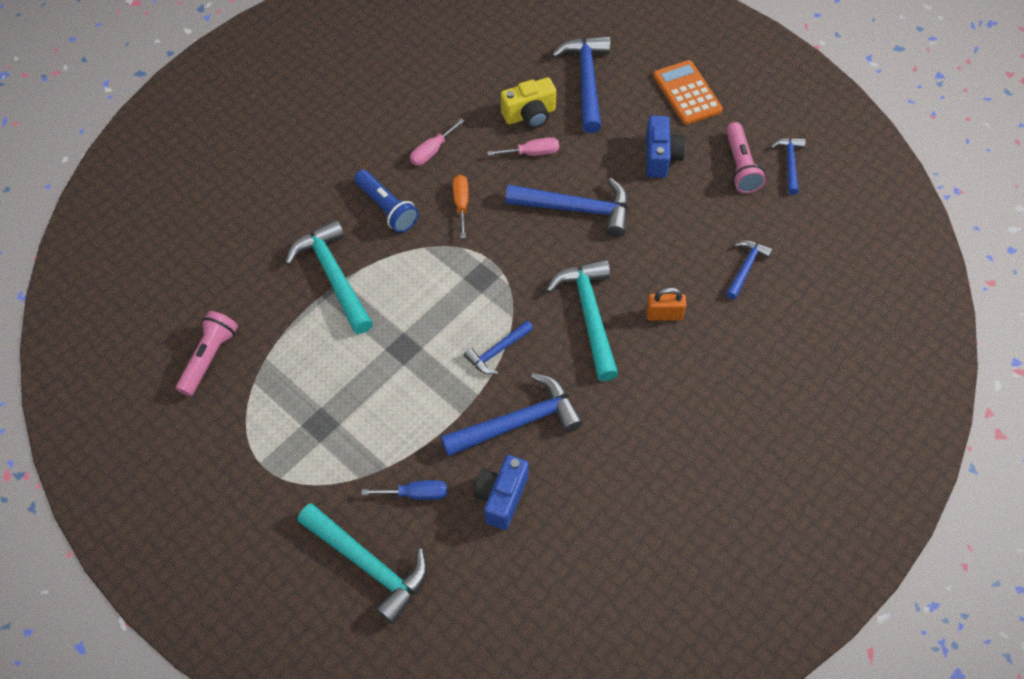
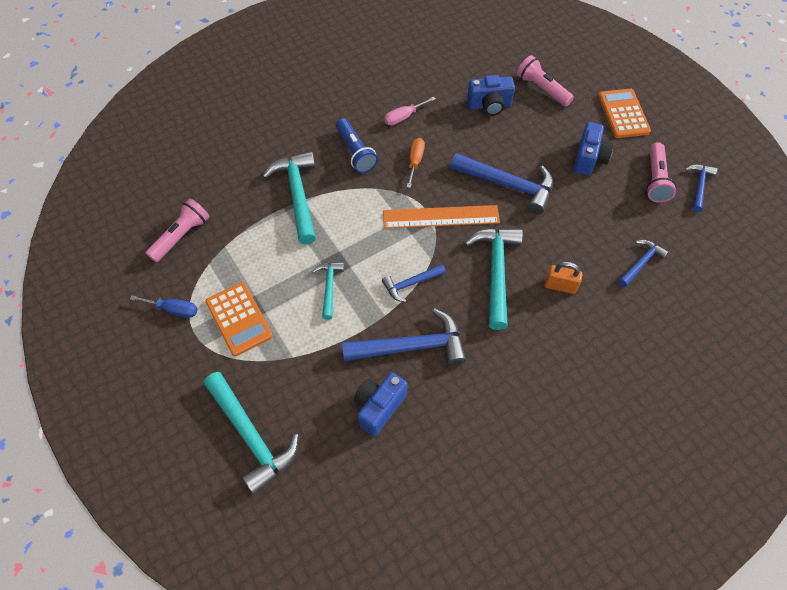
camera: 15 degrees right, 0 degrees up
blue screwdriver [362,480,447,500] -> blue screwdriver moved to [130,295,198,318]
pink screwdriver [487,137,559,156] -> none
yellow camera [501,77,556,128] -> blue camera [467,75,515,116]
blue hammer [552,36,611,133] -> pink flashlight [517,55,574,106]
none -> orange calculator [205,282,273,356]
none -> turquoise hammer [312,262,344,320]
none -> orange ruler [383,205,500,228]

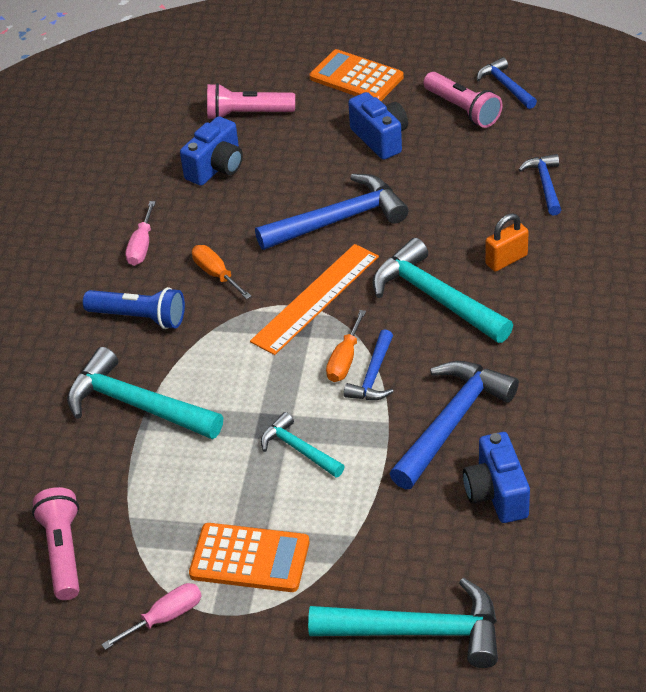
camera: 45 degrees left, 15 degrees down
blue screwdriver [130,295,198,318] -> pink screwdriver [101,583,202,650]
none -> orange screwdriver [326,310,366,382]

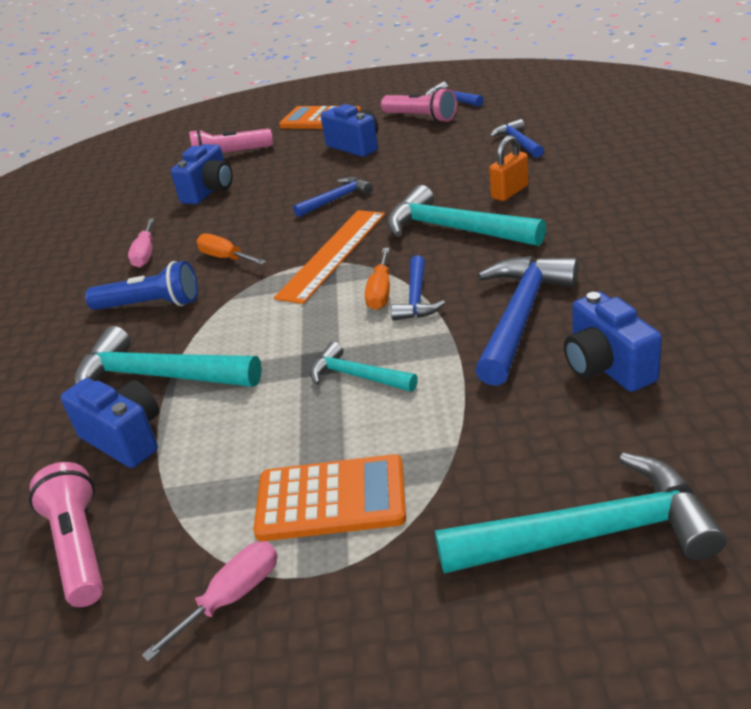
camera: 10 degrees left, 10 degrees down
blue hammer [255,174,408,250] -> blue hammer [293,177,373,217], size x0.56
none -> blue camera [60,378,159,468]

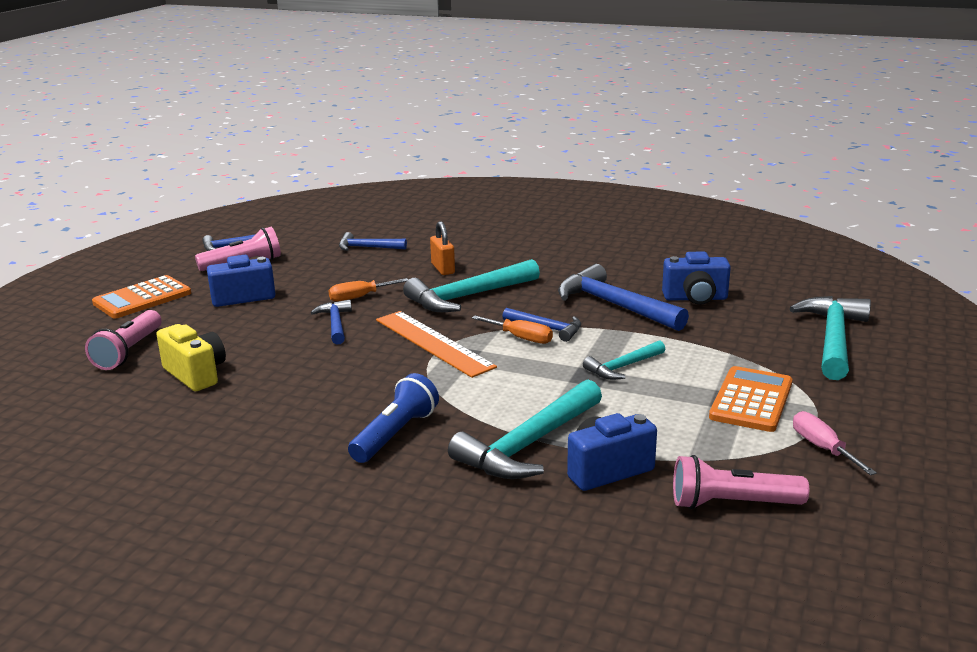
camera: 70 degrees left, 10 degrees down
pink screwdriver [128,218,154,268] -> none
blue camera [171,144,233,204] -> yellow camera [156,324,226,391]
orange screwdriver [196,234,266,265] -> orange screwdriver moved to [328,278,408,302]

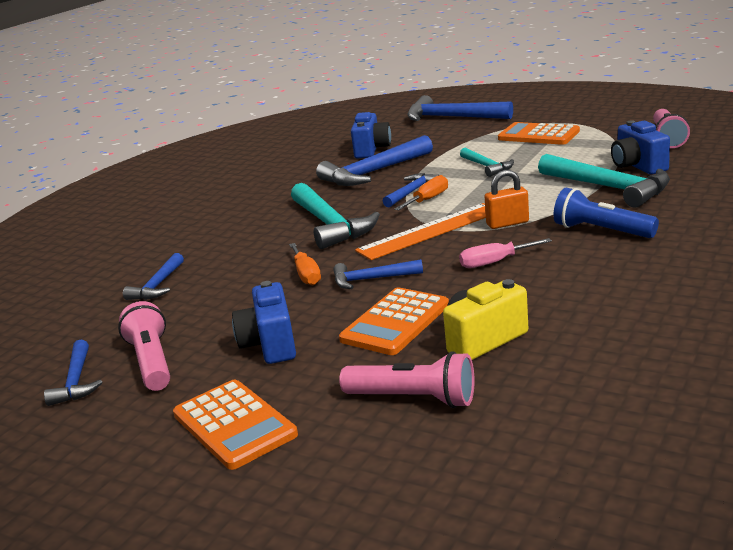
camera: 80 degrees left, 0 degrees up
orange padlock [430,221,455,275] -> orange padlock moved to [484,170,529,229]
turquoise hammer [790,296,871,380] -> blue hammer [407,95,513,121]
pink screwdriver [793,411,877,475] -> pink screwdriver moved to [459,238,552,268]
none -> orange calculator [339,287,449,355]

